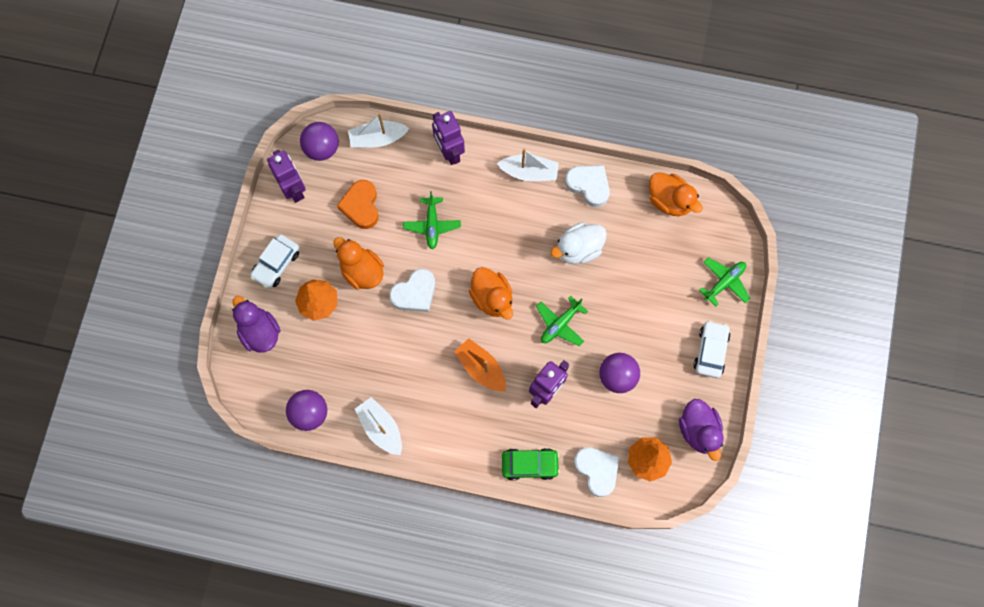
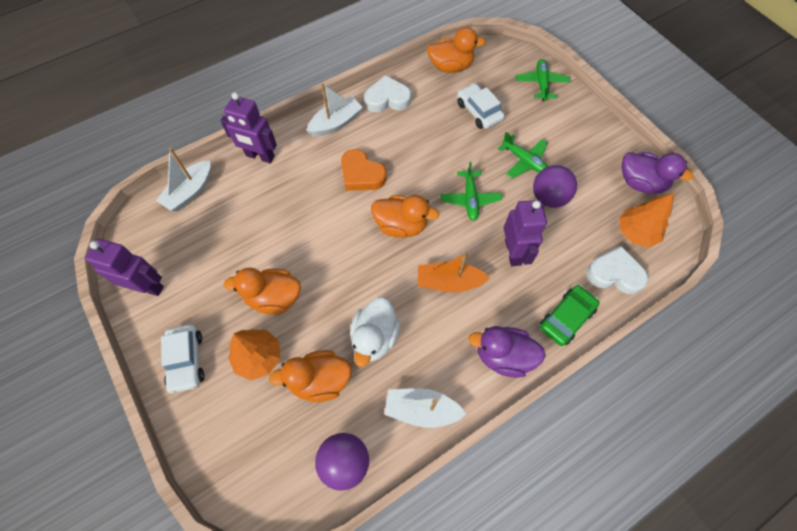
camera: 45 degrees left, 10 degrees down
purple duck [232,296,281,353] -> purple duck moved to [468,326,546,378]
purple ball [300,122,339,161] -> none
orange heart [337,180,379,229] -> orange heart moved to [341,149,387,191]
white heart [389,269,435,312] -> none
green plane [403,191,461,249] -> green plane moved to [498,132,548,178]
white duck [551,222,607,264] -> white duck moved to [350,297,400,367]
white car [693,320,730,378] -> white car moved to [457,83,505,129]
none -> orange duck [269,350,352,402]

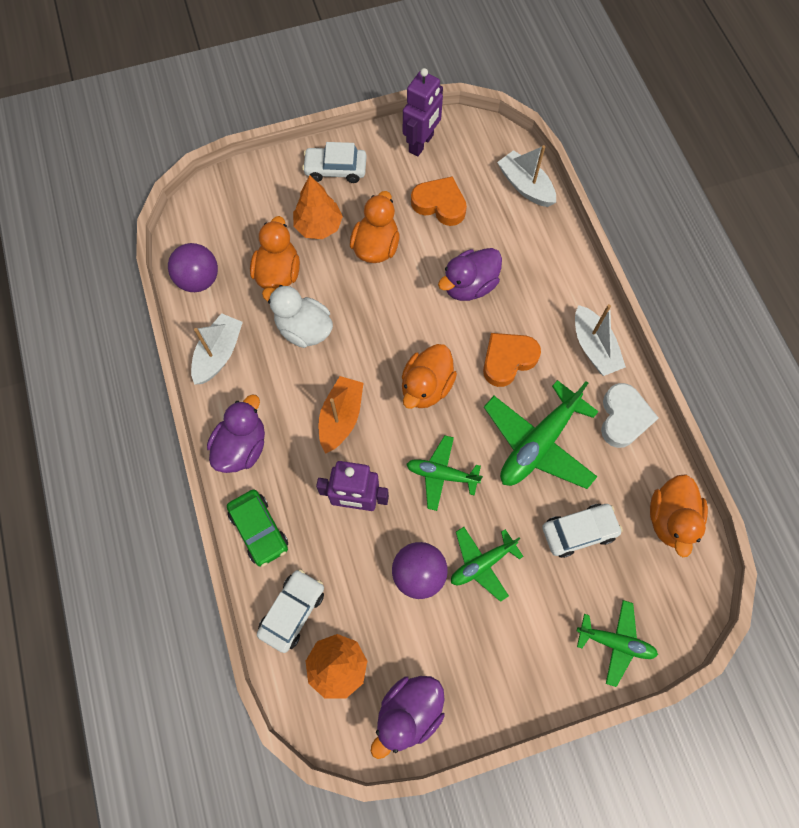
camera: 105 degrees right, 5 degrees up
purple robot [220,92,277,163] -> none
white heart [587,246,648,294] -> white car [257,569,324,653]
none -> orange heart [411,176,467,226]
none -> purple duck [438,248,502,301]
none -> green plane [484,380,599,489]

